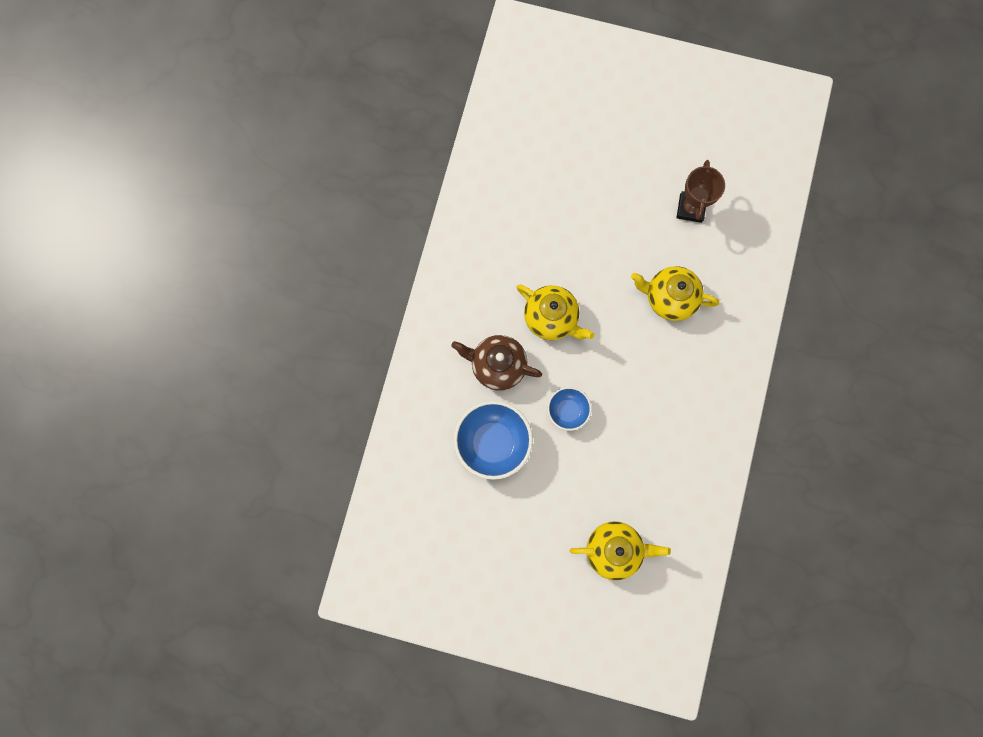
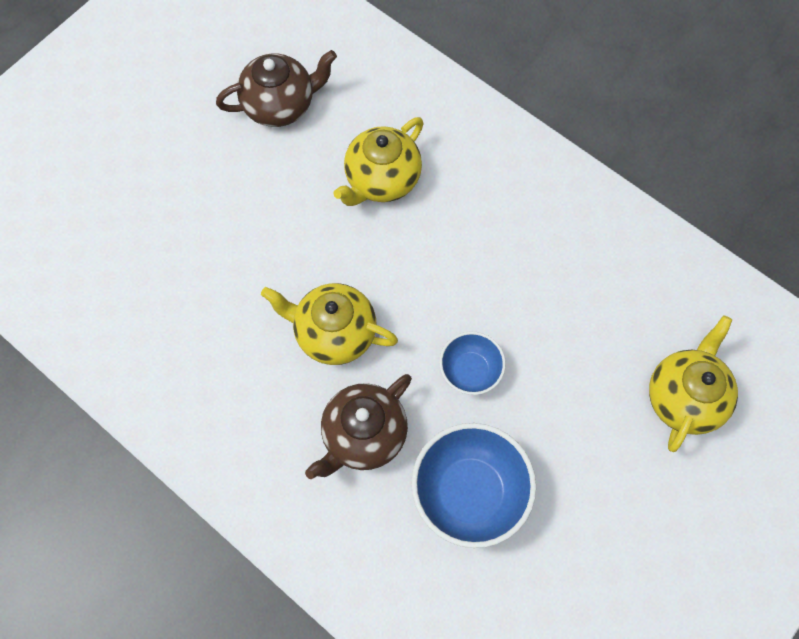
camera: 65 degrees left, 10 degrees down
yellow teapot [517,284,594,340] -> yellow teapot turned 135 degrees counterclockwise [261,283,398,365]
brown trophy [677,160,725,223] -> brown teapot [216,50,337,127]

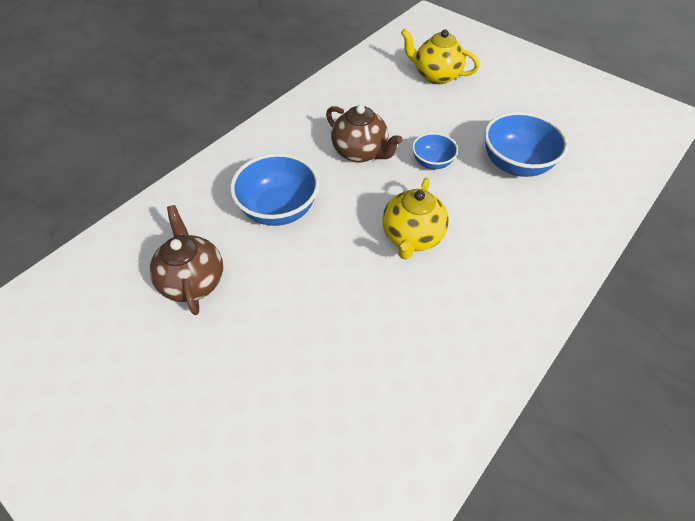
camera: 90 degrees left, 15 degrees down
brown teapot [305,374,412,479] -> brown teapot moved to [326,105,403,162]
yellow teapot [334,117,424,206] -> blue bowl [230,153,319,226]

